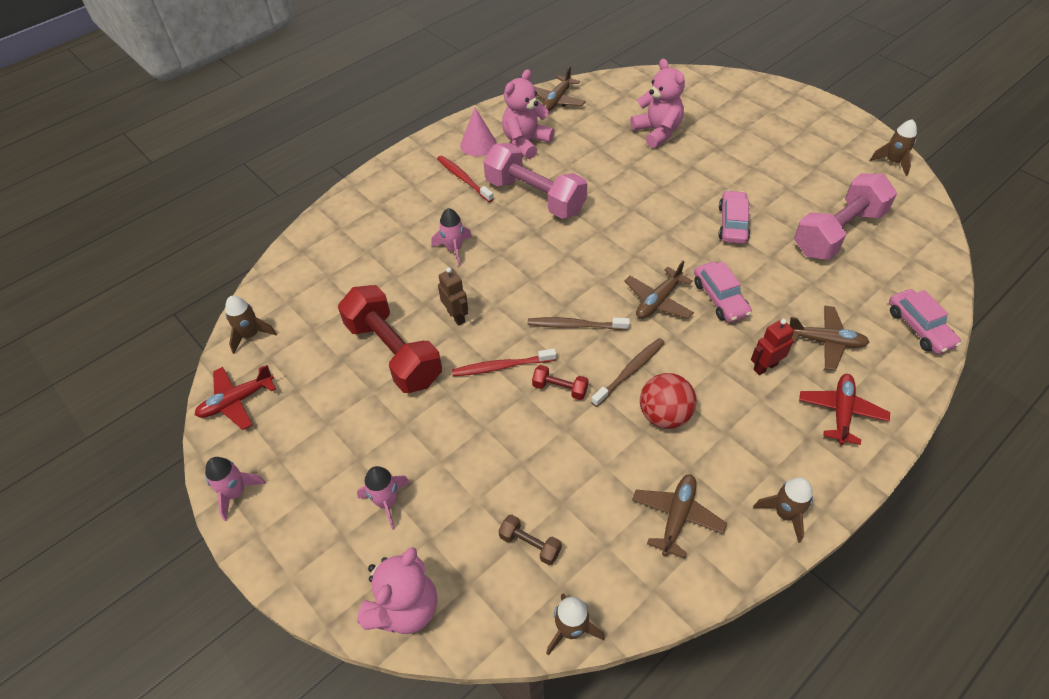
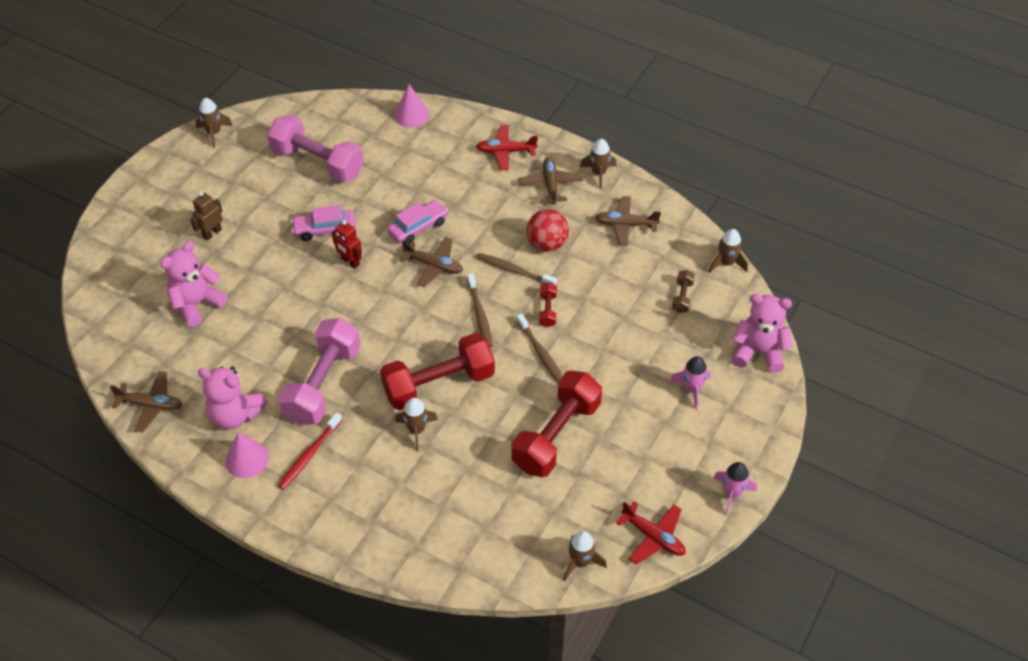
camera: 110 degrees left, 0 degrees up
pink rocket [432,208,472,266] -> brown rocket [395,398,438,451]
brown robot [438,267,468,326] -> brown robot moved to [190,192,223,241]
red toothbrush [452,349,556,376] -> brown toothbrush [516,313,563,383]
red robot [751,319,794,375] -> red robot moved to [332,220,362,269]
brown plane [790,306,869,371] -> brown plane moved to [519,157,583,205]
pink car [889,289,961,354] -> pink cone [394,84,429,128]
none -> red dumbbell [380,333,495,410]

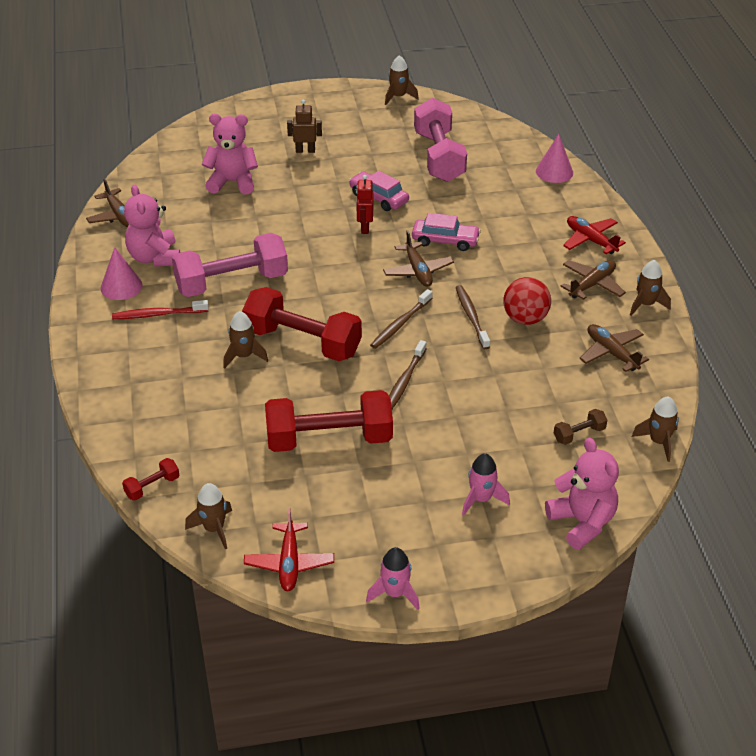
camera: 50 degrees right, 10 degrees down
red dumbbell [539,283,557,327] -> red dumbbell moved to [122,458,179,501]

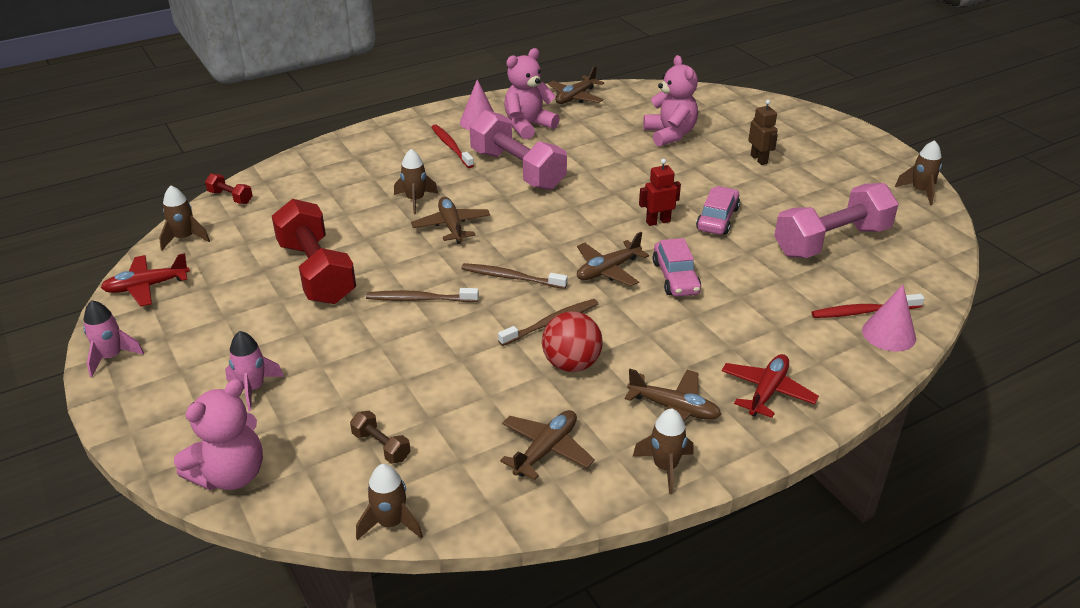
camera: 70 degrees right, 5 degrees down
red dumbbell [242,287,362,361] -> brown plane [411,197,490,244]
none -> red toothbrush [812,294,925,318]

